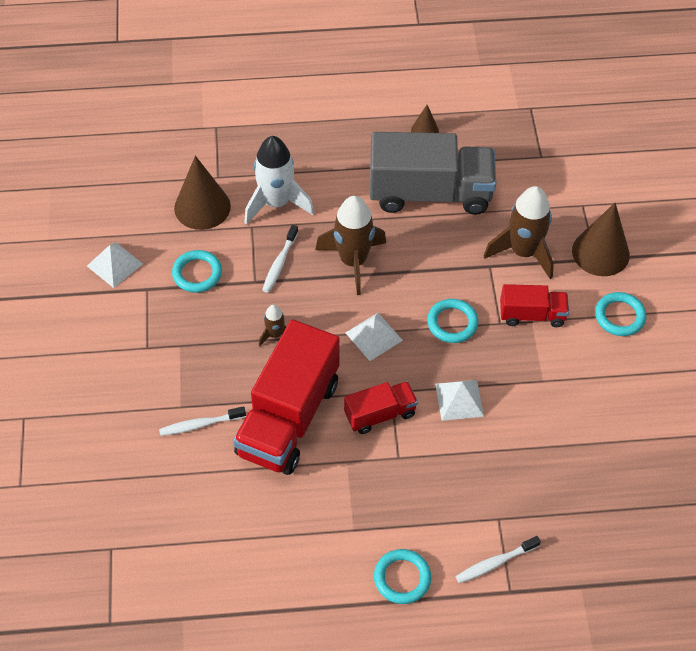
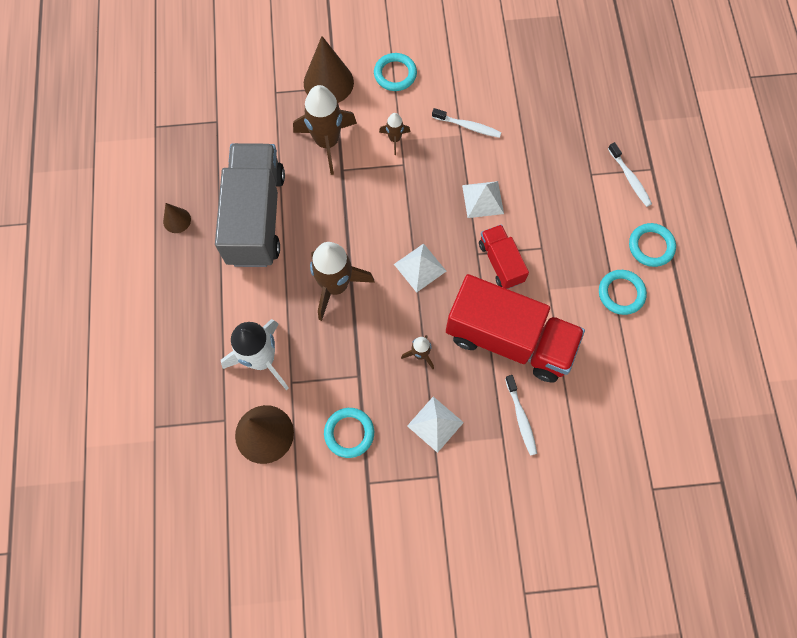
camera: 90 degrees left, 15 degrees up
white pyramid [87,242,143,288] -> white pyramid moved to [407,397,464,453]
white toothbrush [262,225,298,293] -> white toothbrush moved to [432,108,502,138]
turquoise ring [427,299,479,343] -> turquoise ring moved to [599,270,647,315]
red truck [500,284,569,327] -> brown rocket [379,113,410,155]

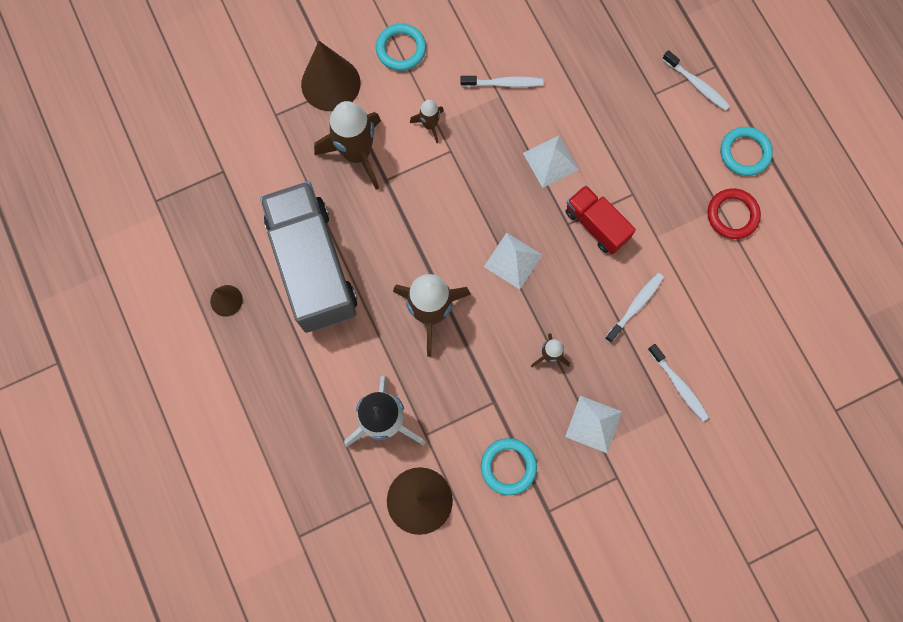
camera: 20 degrees left, 5 degrees up
red truck [446,274,585,382] -> white toothbrush [605,273,664,343]
turquoise ring [599,270,647,315] -> red ring [708,188,761,239]

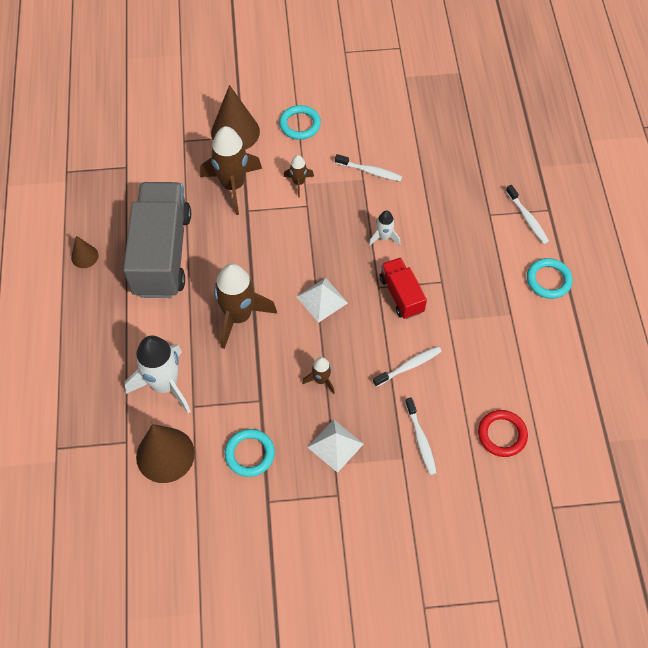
camera: 20 degrees right, 15 degrees down
white pyramid [523,135,579,188] -> white rocket [369,211,400,246]
red ring [708,188,761,239] -> red ring moved to [478,410,528,457]

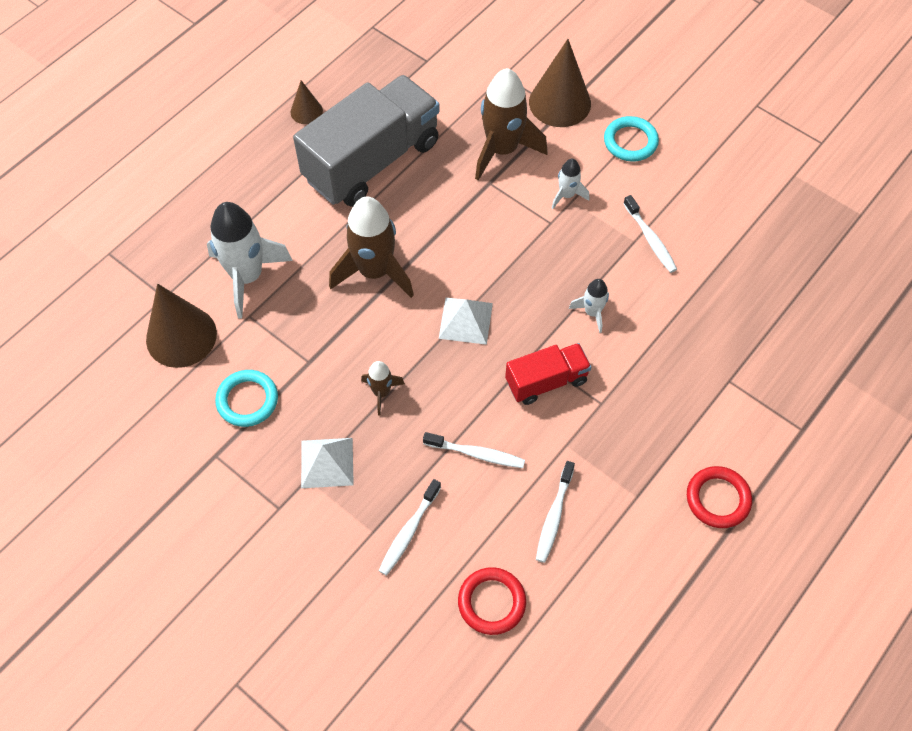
camera: 45 degrees right, 0 degrees up
brown rocket [284,155,314,197] -> white rocket [552,159,589,209]
red truck [380,257,427,319] -> red truck turned 45 degrees clockwise [505,343,591,405]
white toothbrush [506,185,549,244] -> white toothbrush moved to [536,461,575,563]
turquoise ring [527,258,573,299] -> red ring [687,466,752,528]

